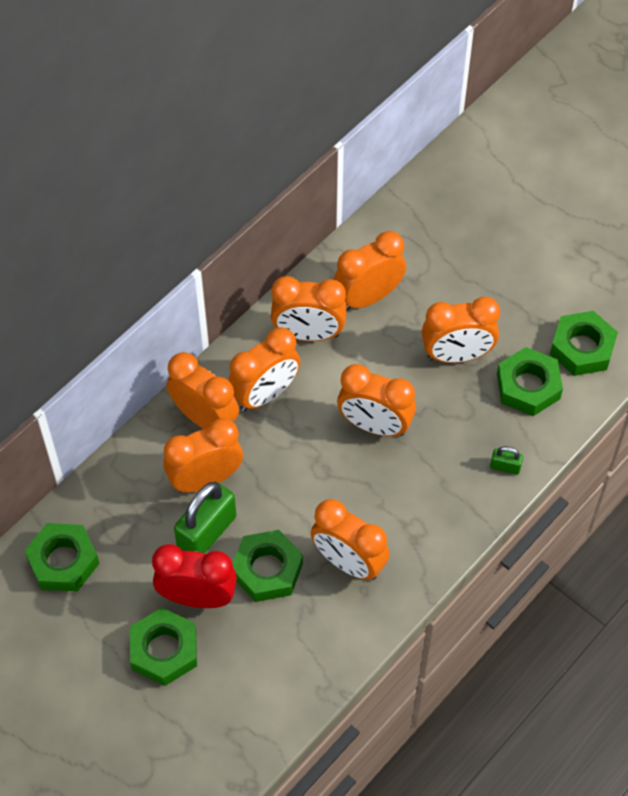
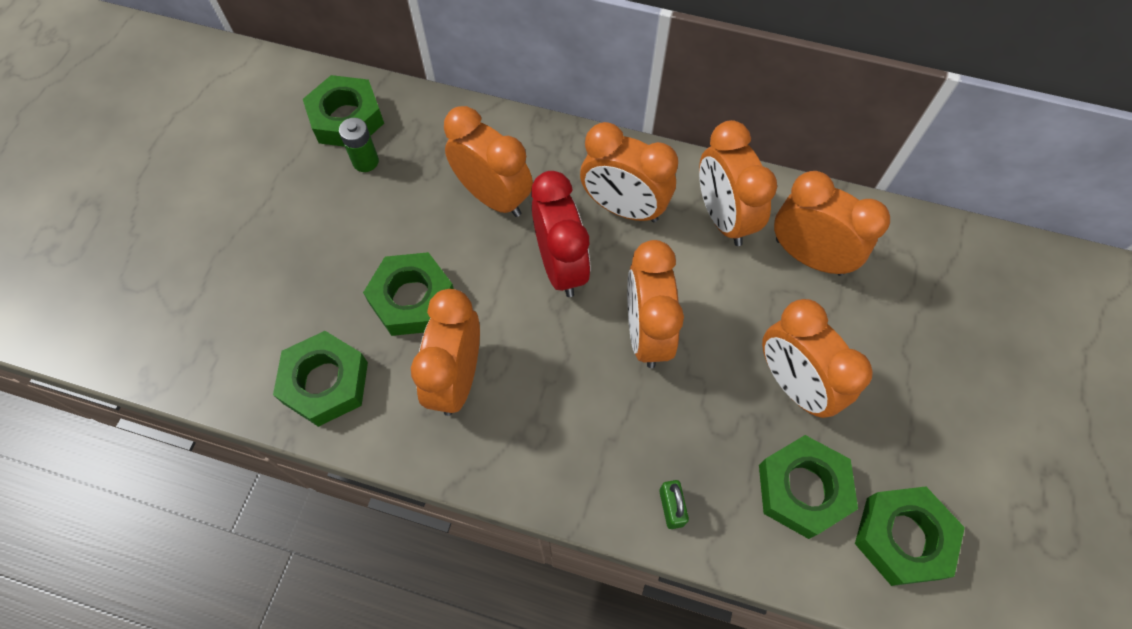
camera: 65 degrees right, 5 degrees up
green nut [130,608,197,686] -> green nut moved to [273,331,368,427]
red clock [152,544,237,608] -> red clock moved to [532,171,590,297]
orange clock [167,352,239,429] -> none
green padlock [174,482,236,553] -> none
none -> green battery [339,118,379,172]

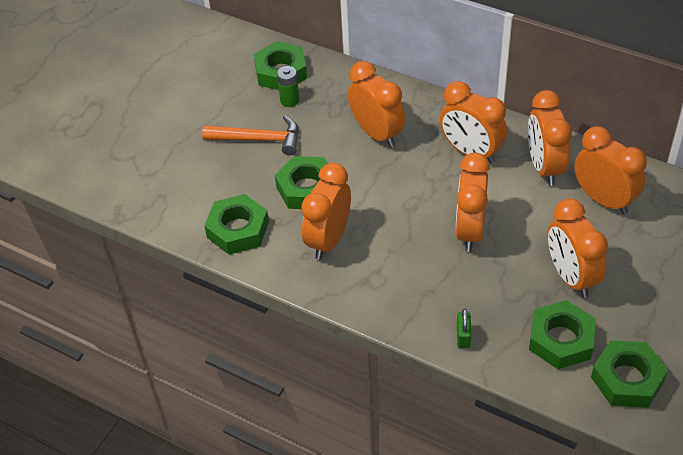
camera: 15 degrees right, 15 degrees down
red clock [532,171,590,297] -> none
none -> orange hammer [202,115,299,156]

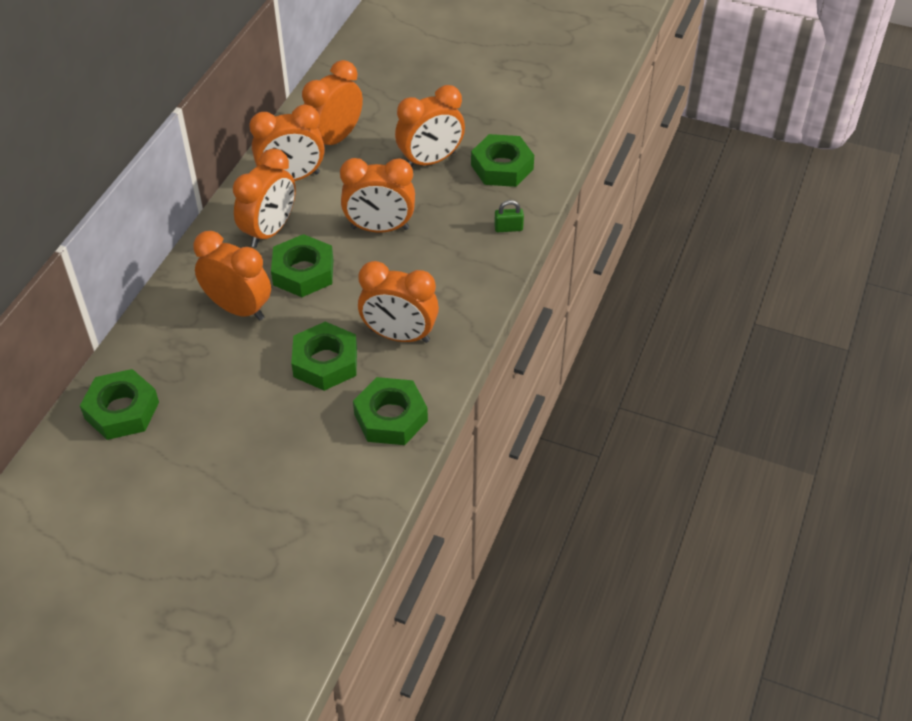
camera: 100 degrees left, 0 degrees up
orange hammer [202,115,299,156] -> none
green battery [277,66,299,107] -> none
orange clock [348,61,405,148] -> orange clock turned 75 degrees clockwise [193,231,271,320]
green nut [591,340,668,408] -> green nut moved to [271,234,333,297]

